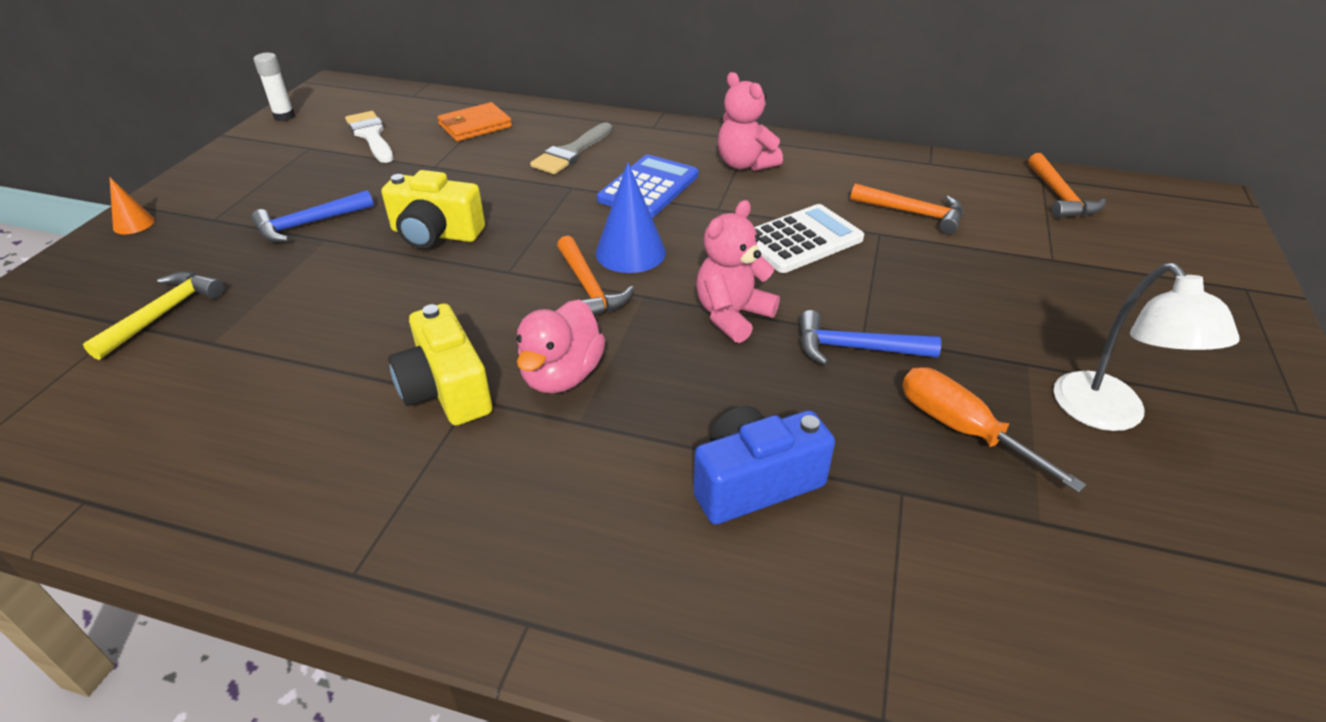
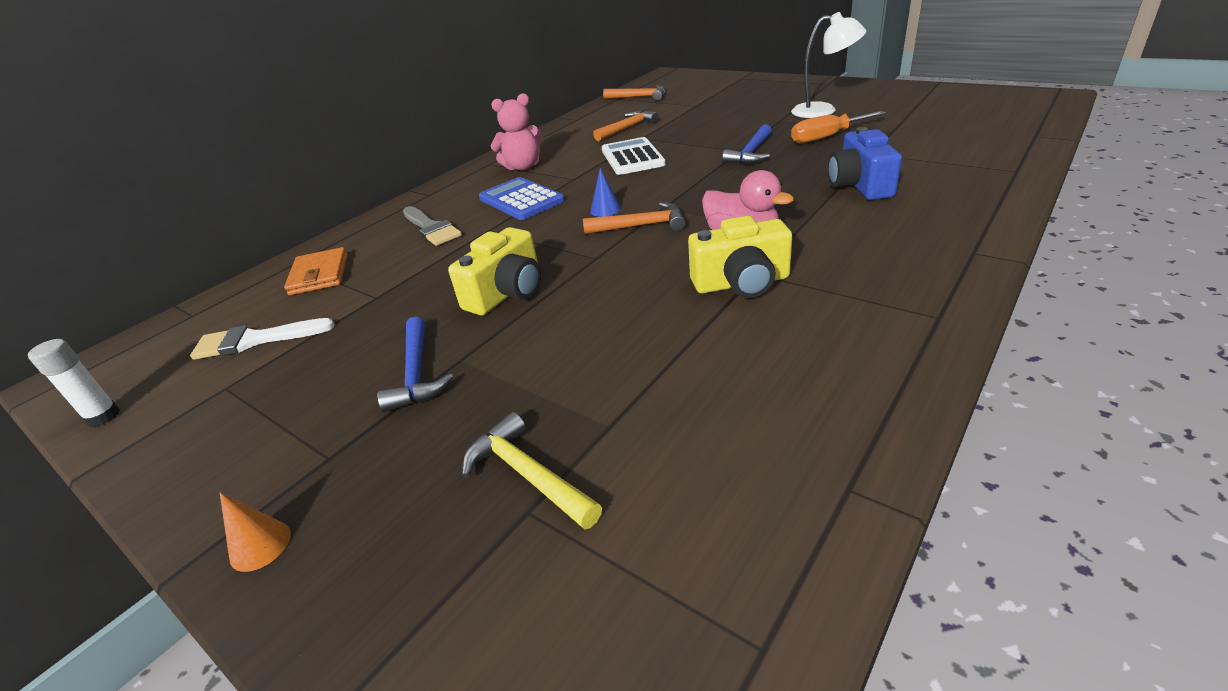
camera: 65 degrees left, 5 degrees down
blue cone [596,162,666,273] -> blue cone [590,168,621,217], size x0.56
pink teddy bear [696,200,780,343] -> none

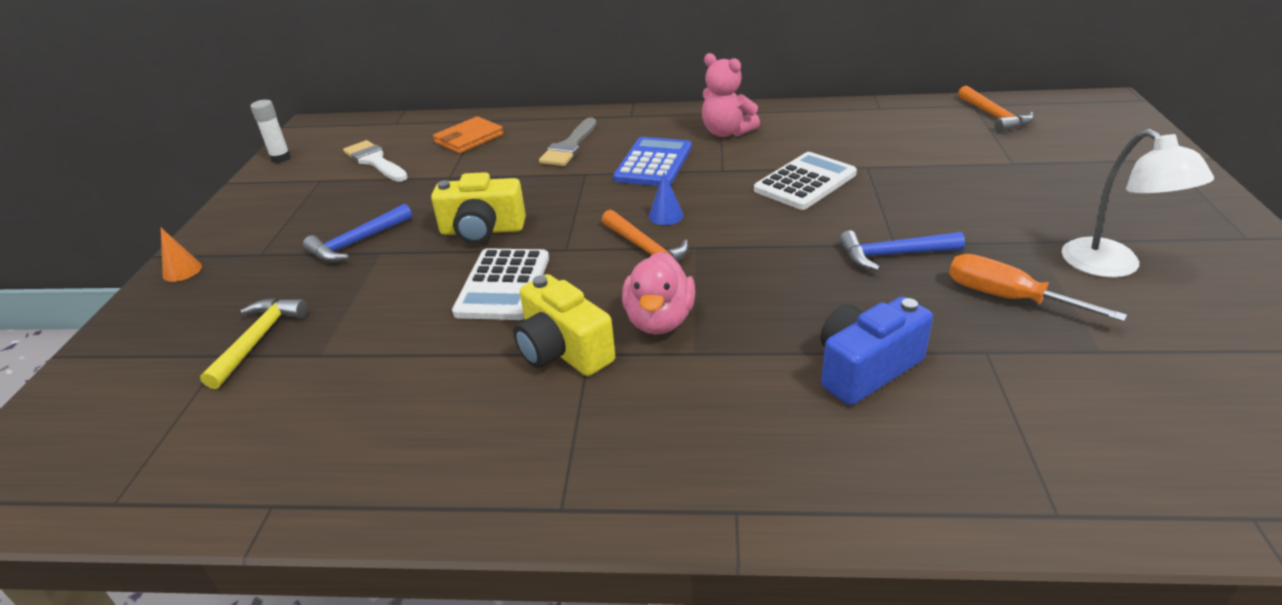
camera: 55 degrees right, 0 degrees up
orange hammer [593,110,659,141] -> none
none -> white calculator [452,248,549,320]

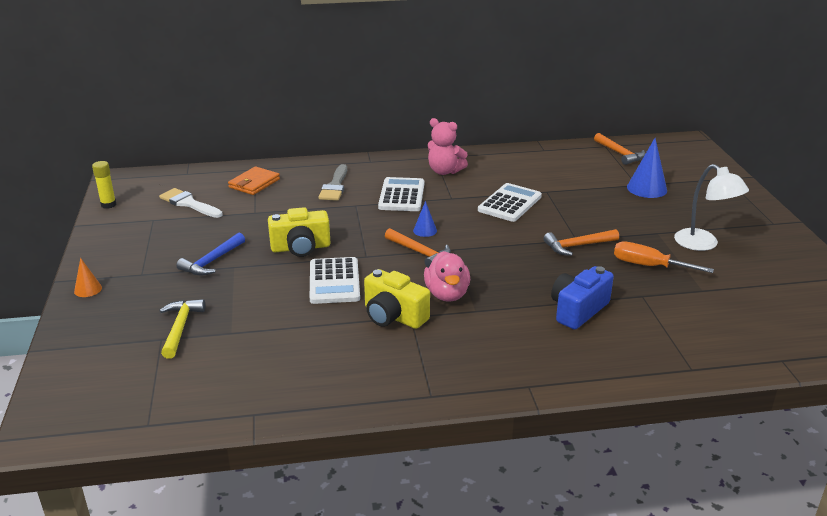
camera: 15 degrees left, 5 degrees down
white glue stick [251,100,291,163] -> yellow glue stick [92,161,116,209]
blue calculator [613,137,692,186] -> white calculator [378,177,424,211]
blue hammer [839,230,965,271] -> orange hammer [543,229,619,256]
none -> blue cone [627,138,667,198]

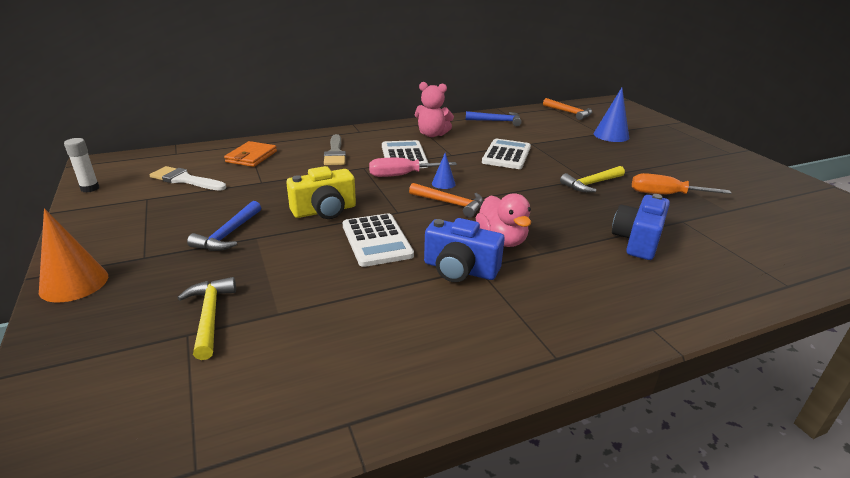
camera: 15 degrees left, 0 degrees up
orange cone [74,258,102,297] -> orange cone [39,208,108,302], size x1.80
yellow glue stick [92,161,116,209] -> white glue stick [64,138,99,193]
yellow camera [364,269,430,329] -> blue camera [424,218,505,282]
orange hammer [543,229,619,256] -> yellow hammer [560,166,625,192]
white lamp [674,164,749,251] -> none
none -> pink screwdriver [369,158,457,177]
none -> blue hammer [466,111,522,126]

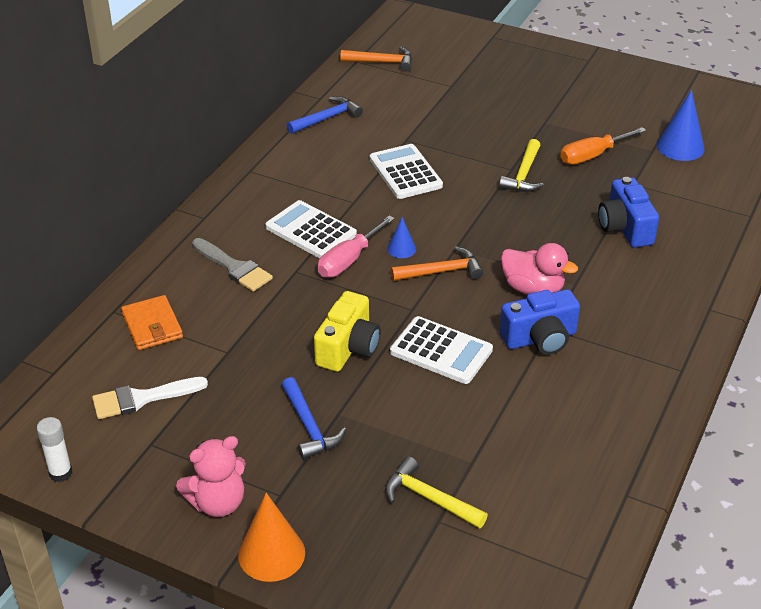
camera: 40 degrees left, 10 degrees up
pink teddy bear [415,82,454,137] -> pink teddy bear moved to [176,436,246,517]
blue cone [594,87,629,142] -> blue cone moved to [657,90,705,161]

